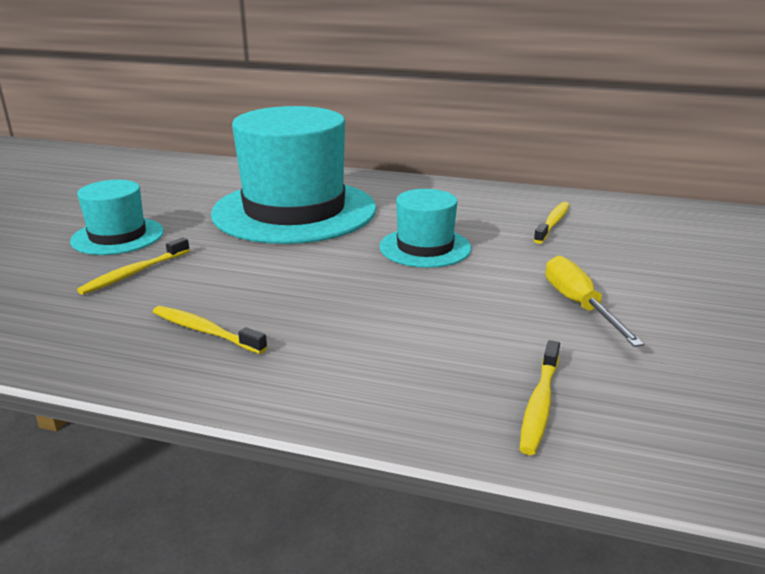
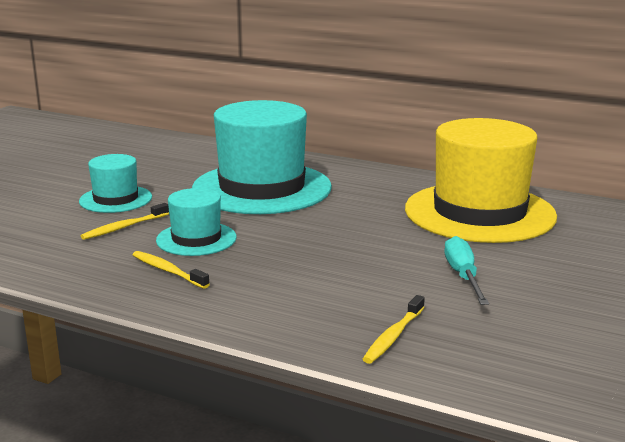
camera: 10 degrees right, 5 degrees down
turquoise hat [379,189,471,268] -> turquoise hat moved to [156,188,237,256]
yellow toothbrush [534,202,570,244] -> yellow hat [405,118,557,243]
yellow screwdriver [545,255,644,347] -> turquoise screwdriver [444,236,489,305]

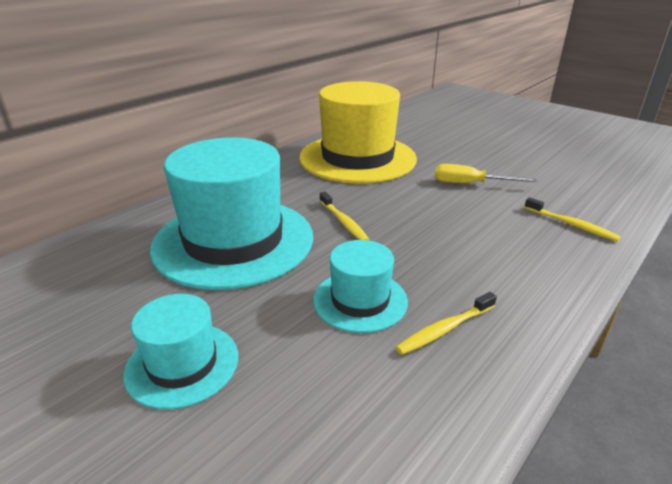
camera: 75 degrees left, 10 degrees up
yellow toothbrush [81,203,169,240] -> yellow toothbrush moved to [319,192,370,240]
turquoise screwdriver [444,236,489,305] -> yellow screwdriver [435,164,538,183]

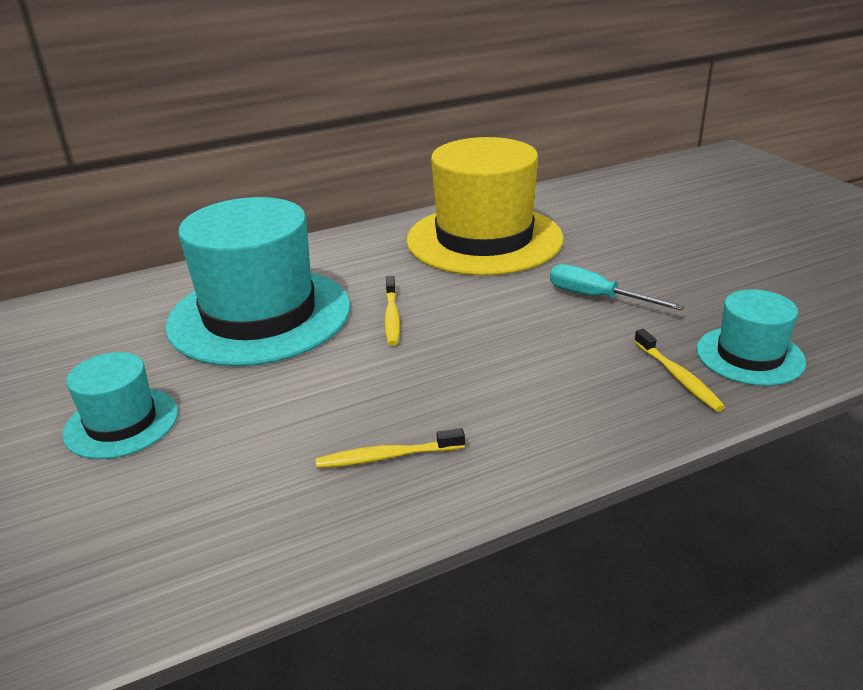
camera: 25 degrees right, 0 degrees up
turquoise hat [313,240,408,333] -> turquoise hat moved to [696,289,806,386]
yellow screwdriver [435,164,538,183] -> turquoise screwdriver [550,264,685,310]

